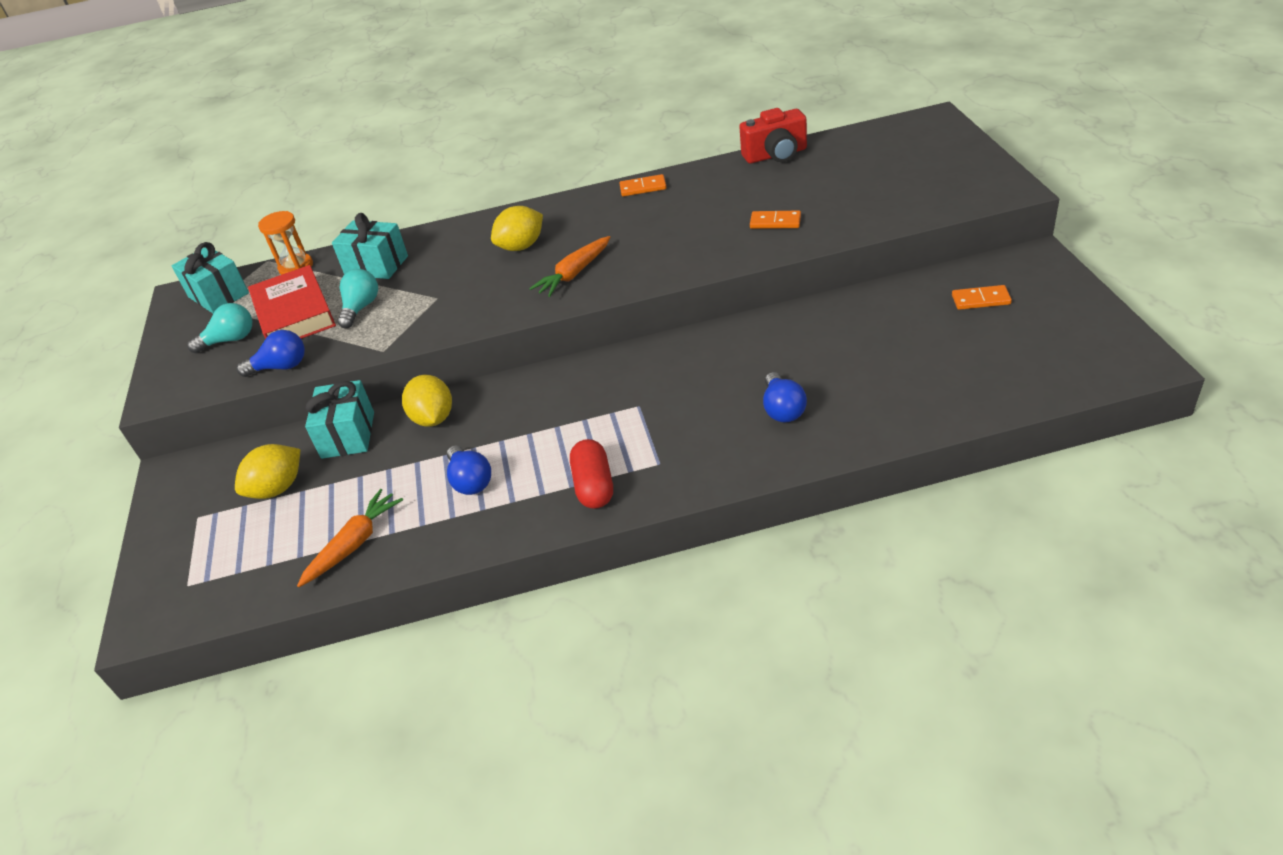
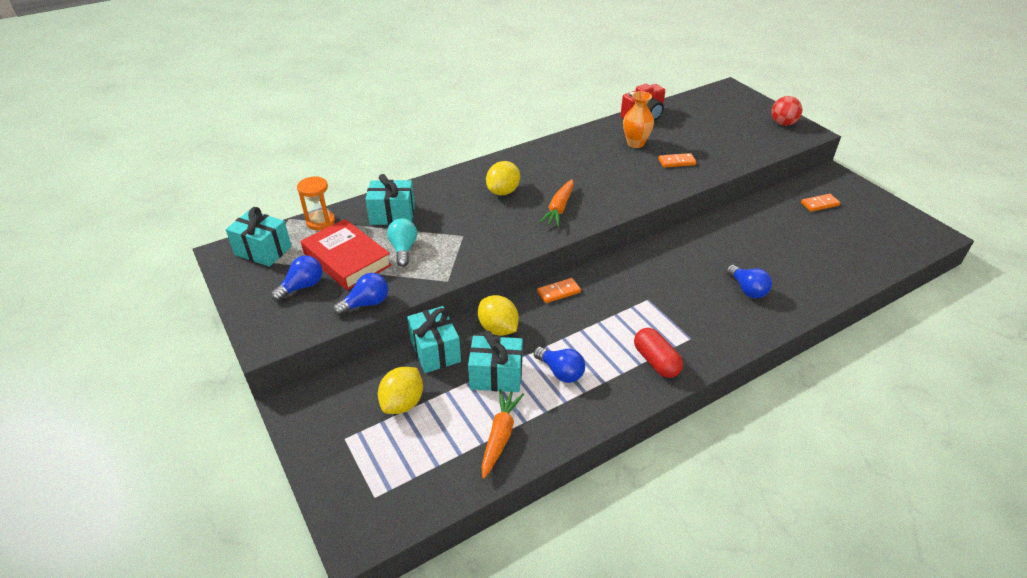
camera: 25 degrees left, 0 degrees up
turquoise light bulb [187,303,252,353] -> blue light bulb [271,255,322,301]
orange domino [619,174,667,196] -> orange domino moved to [537,278,581,303]
none -> turquoise gift [468,331,523,392]
none -> orange vase [623,91,654,148]
none -> red ball [771,96,802,126]

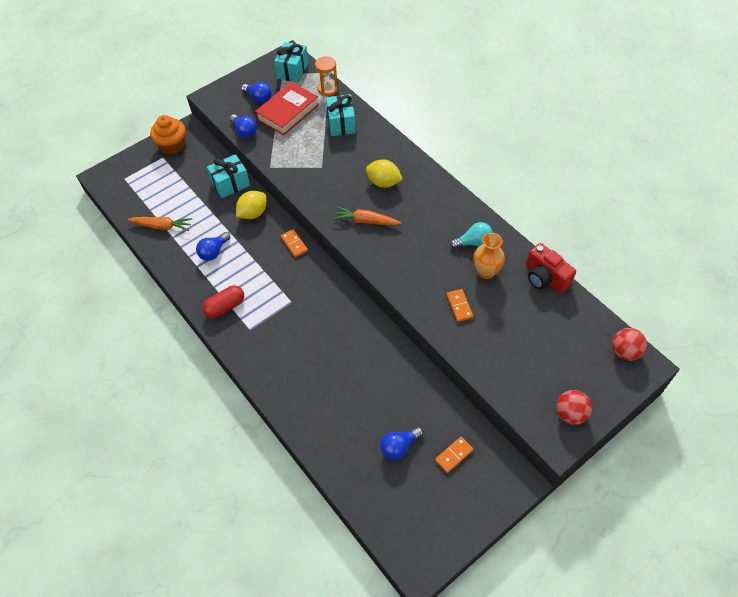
camera: 85 degrees right, 15 degrees up
yellow lemon [378,367,423,414] -> none
turquoise light bulb [387,218,417,267] -> turquoise light bulb moved to [450,222,493,249]
turquoise gift [468,331,523,392] -> none
blue light bulb [726,265,772,298] -> blue light bulb moved to [380,427,423,460]
orange domino [801,194,840,212] -> orange domino turned 75 degrees clockwise [435,437,473,473]
none -> orange cupcake [150,115,185,154]
none -> red ball [612,328,647,361]

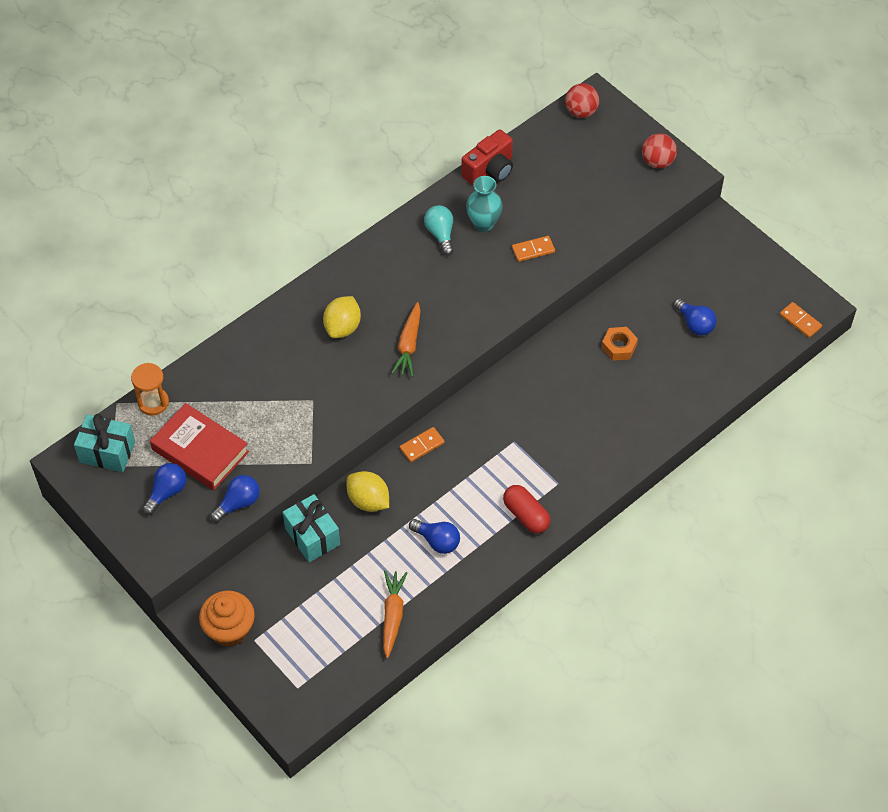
camera: 95 degrees left, 0 degrees up
turquoise gift [326,94,356,136] -> none
orange domino [435,437,473,473] -> orange domino moved to [780,302,822,338]
orange vase [473,233,505,279] -> turquoise vase [466,176,503,232]
none -> orange nut [601,327,638,361]

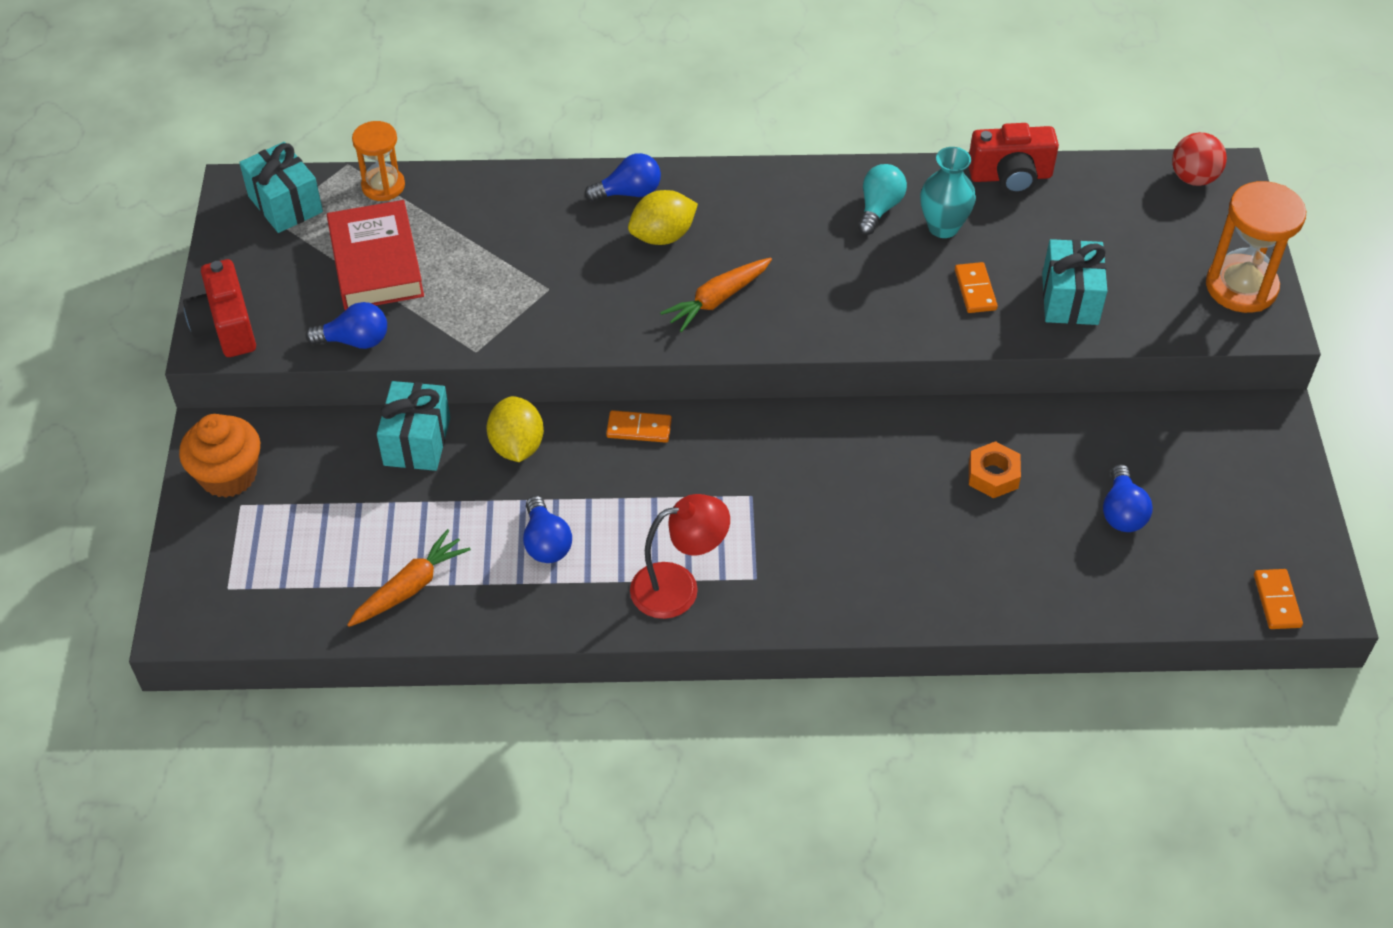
camera: 40 degrees right, 5 degrees down
blue light bulb [142,463,186,515] -> blue light bulb moved to [585,153,661,202]
red capsule [503,485,550,534] -> red lamp [630,494,730,619]
orange domino [512,236,555,262] -> orange domino turned 60 degrees clockwise [955,262,998,313]
red ball [642,133,677,169] -> orange hourglass [1206,181,1306,313]
none -> red camera [183,259,256,357]
none -> turquoise gift [1042,239,1107,325]

